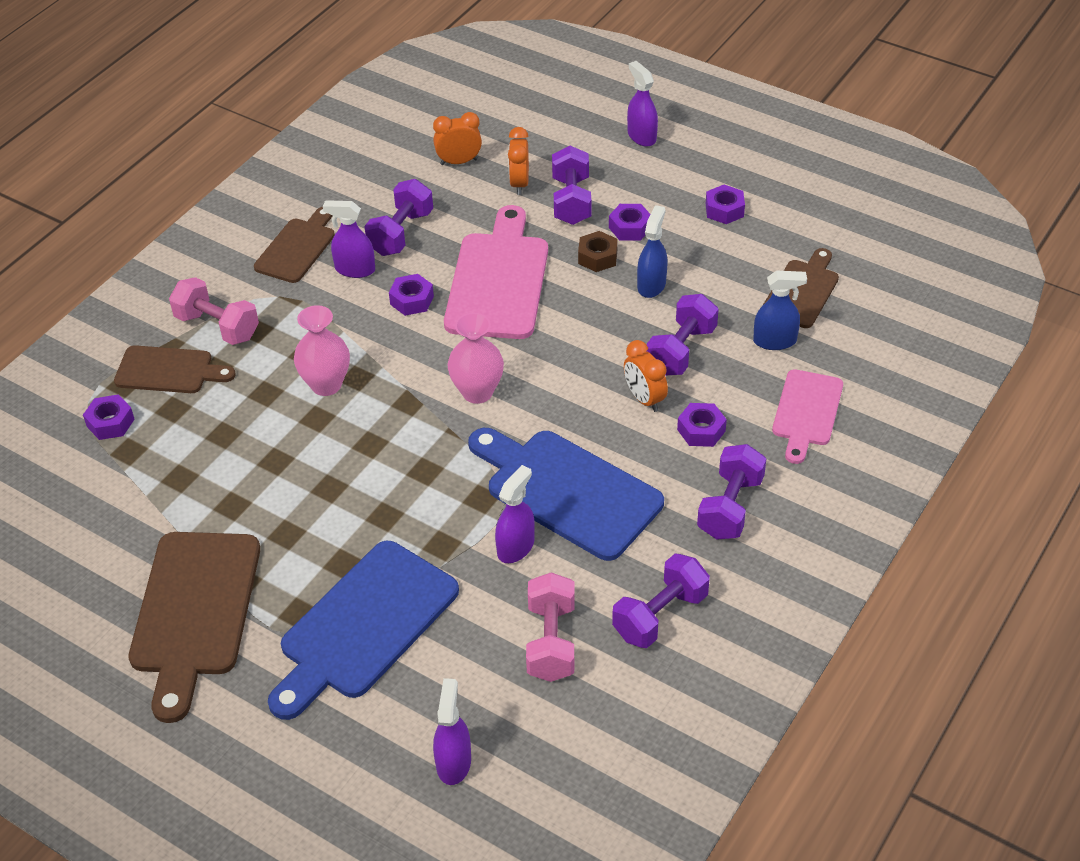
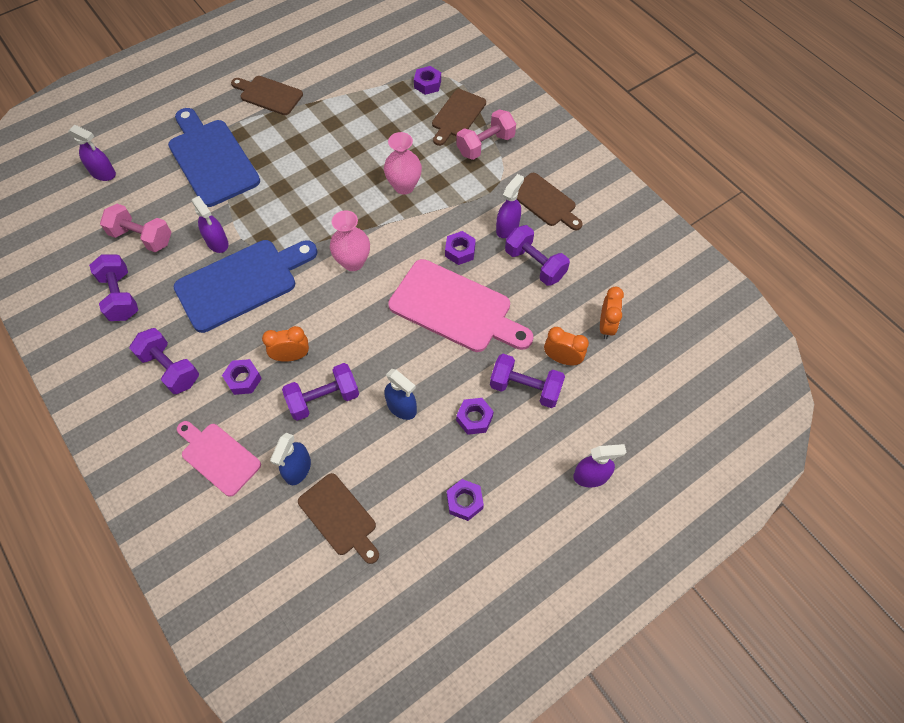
camera: 110 degrees right, 15 degrees up
brown cutting board [129,532,260,723] -> brown cutting board [231,76,303,115], size x0.60
brown nut [578,231,618,272] -> none
purple dumbbell [647,294,719,376] -> purple dumbbell turned 75 degrees counterclockwise [282,363,359,421]

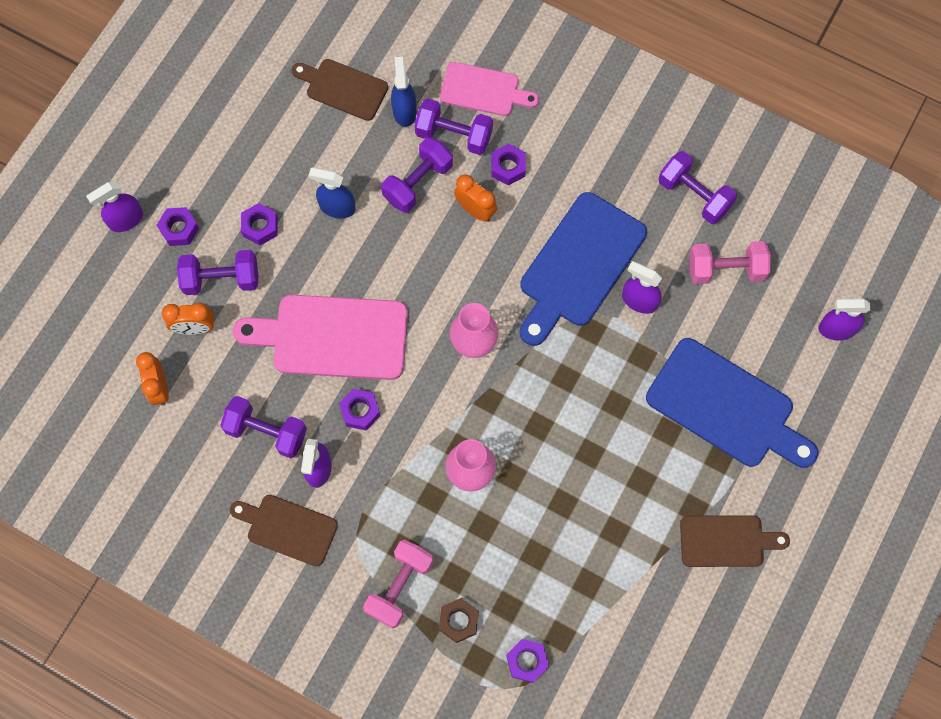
camera: 155 degrees right, 10 degrees up
purple dumbbell [129,328,199,394] -> purple dumbbell moved to [414,98,493,155]
orange clock [262,326,309,362] -> orange clock turned 105 degrees counterclockwise [454,174,497,222]
brown cutting board [432,89,486,146] -> brown nut [439,598,479,643]
purple nut [447,479,484,521] -> purple nut moved to [157,207,199,246]

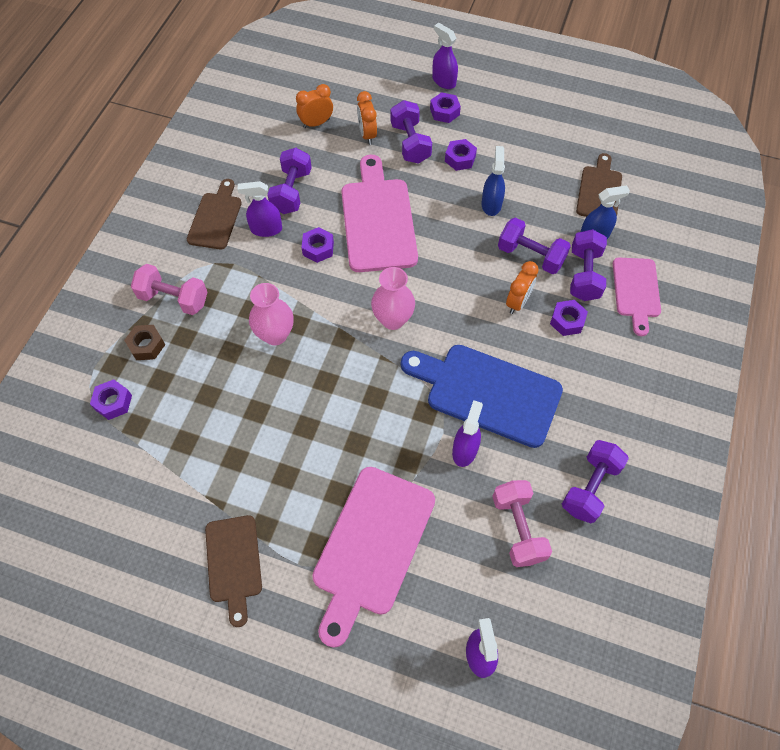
camera: 80 degrees right, 10 degrees down
blue cutting board [646,338,818,468] -> pink cutting board [312,467,435,648]

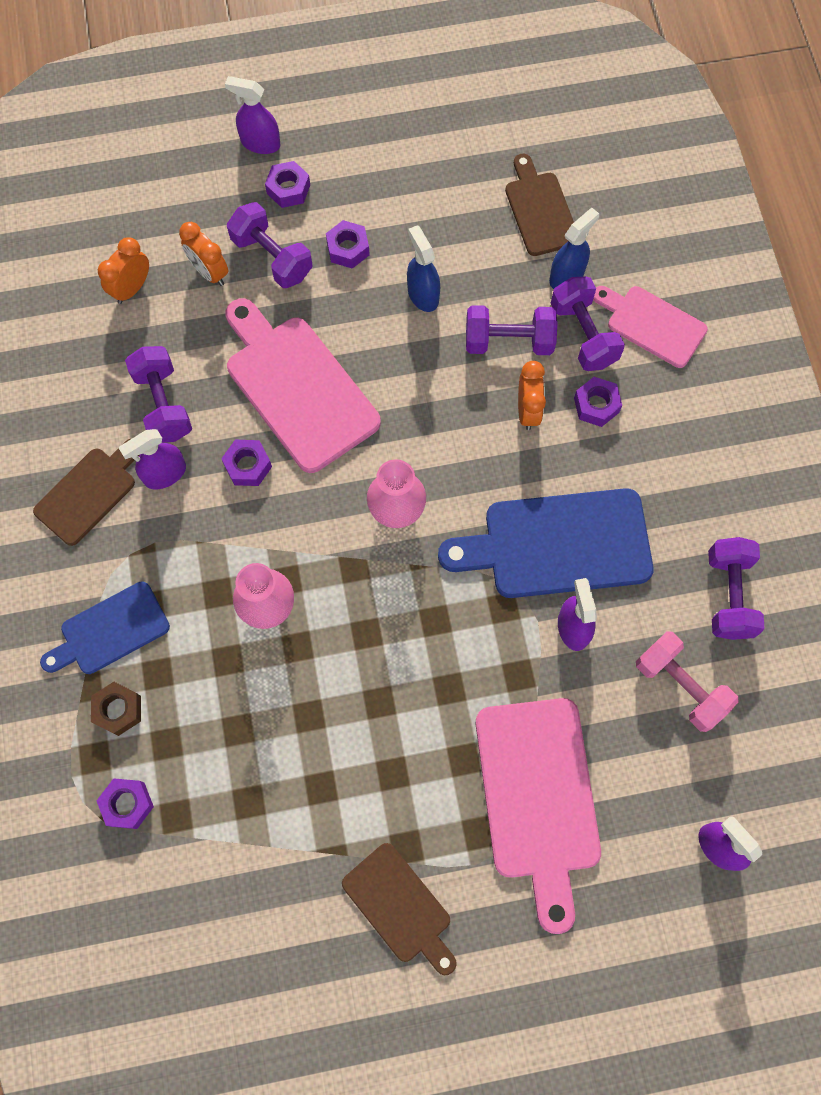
camera: 30 degrees left, 10 degrees up
pink dumbbell [131,264,208,315] -> blue cutting board [40,581,170,674]
brown cutting board [187,179,242,249] -> brown cutting board turned 60 degrees clockwise [33,439,139,546]
pink cutting board [613,258,661,336] -> pink cutting board turned 150 degrees clockwise [593,286,708,368]

